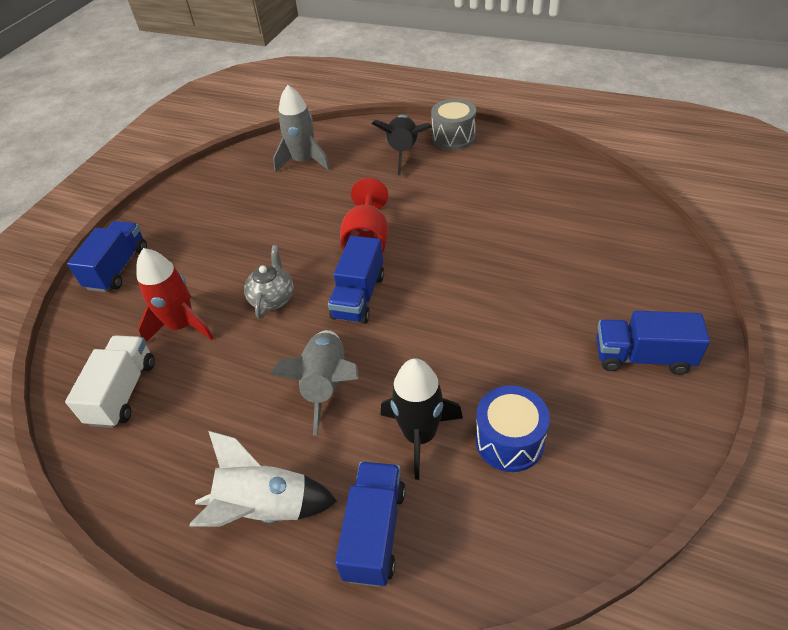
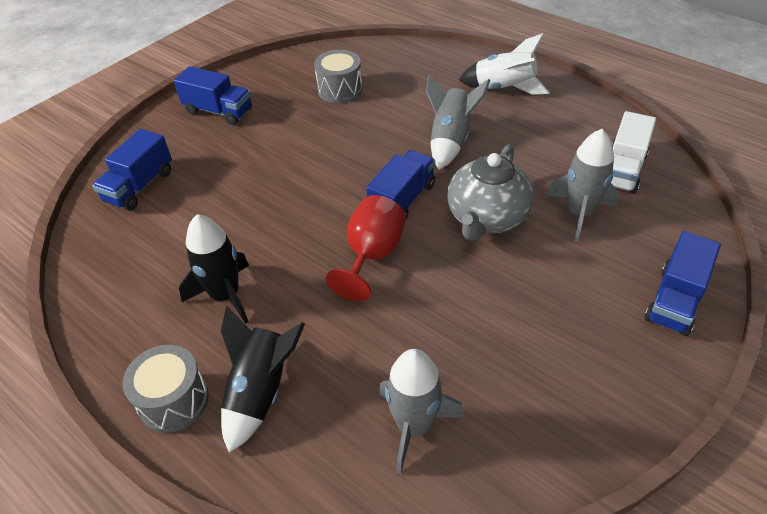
camera: 165 degrees left, 0 degrees up
red rocket [137,248,214,342] -> grey rocket [546,129,619,242]
grey teapot [244,245,294,319] -> grey teapot [447,144,533,241], size x1.67
blue truck [335,462,406,587] -> blue truck moved to [92,129,172,211]
black rocket [381,358,463,480] -> black rocket moved to [179,214,249,324]
blue drum [475,385,550,472] -> grey drum [314,50,363,103]

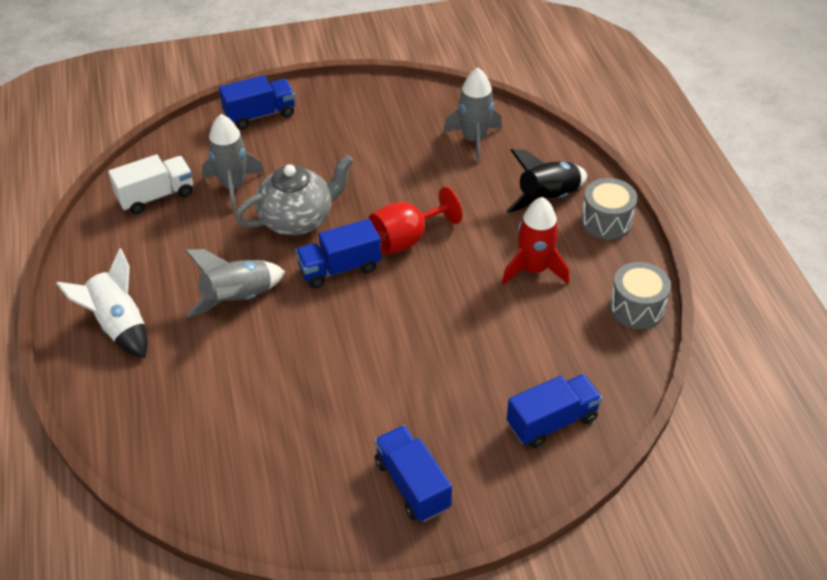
camera: 145 degrees left, 0 degrees up
black rocket [179,214,249,324] -> red rocket [502,197,569,285]
grey drum [314,50,363,103] -> grey drum moved to [609,262,671,329]

